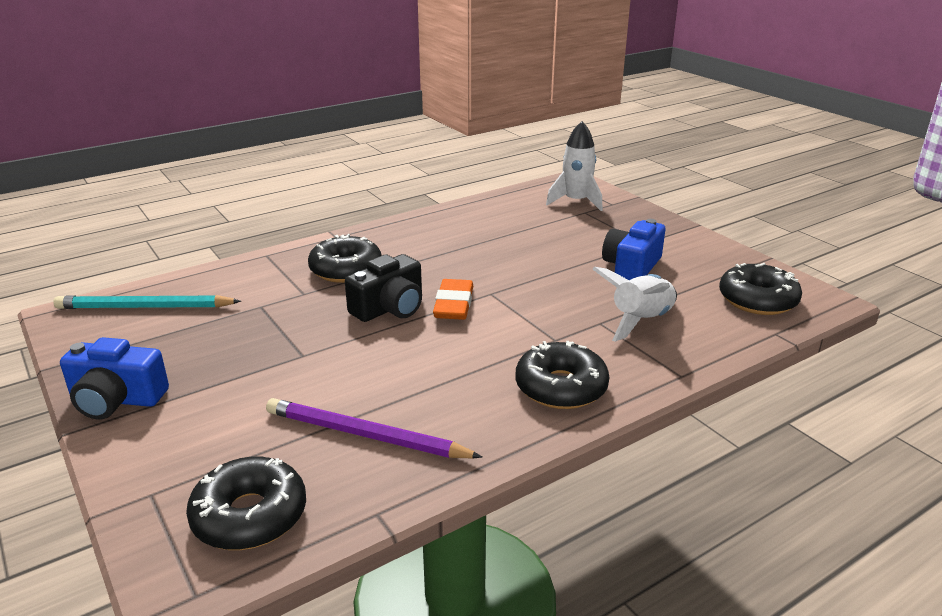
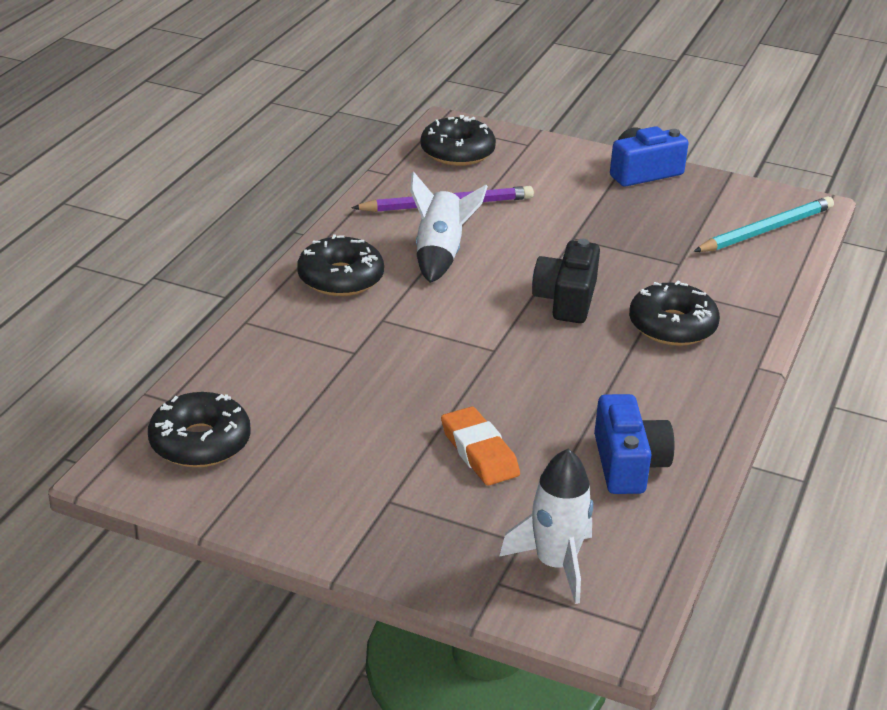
camera: 145 degrees right, 5 degrees up
orange eraser [433,279,473,320] -> orange eraser moved to [441,406,520,486]
white rocket [592,267,677,342] -> white rocket moved to [410,171,488,283]
blue camera [602,219,666,280] -> blue camera moved to [594,394,675,494]

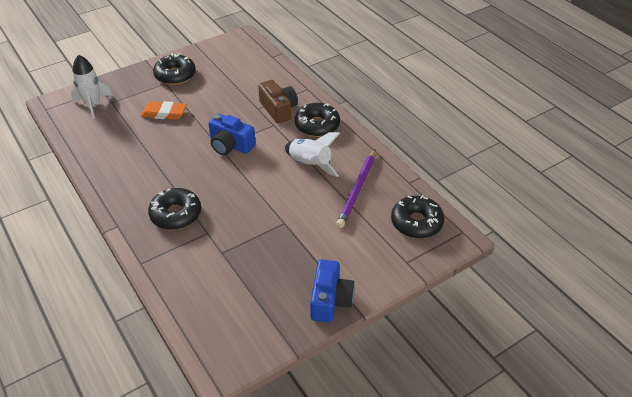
camera: 125 degrees right, 10 degrees up
black donut [148,392,251,467] -> black donut moved to [153,53,196,85]
black camera [532,239,600,323] -> none
blue camera [594,394,675,494] -> blue camera moved to [208,114,256,155]
turquoise pencil [693,196,834,252] -> none
none -> brown camera [258,80,298,124]

